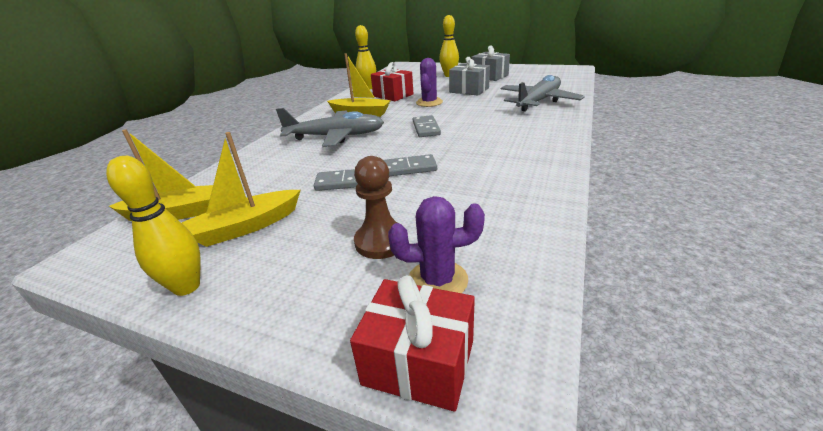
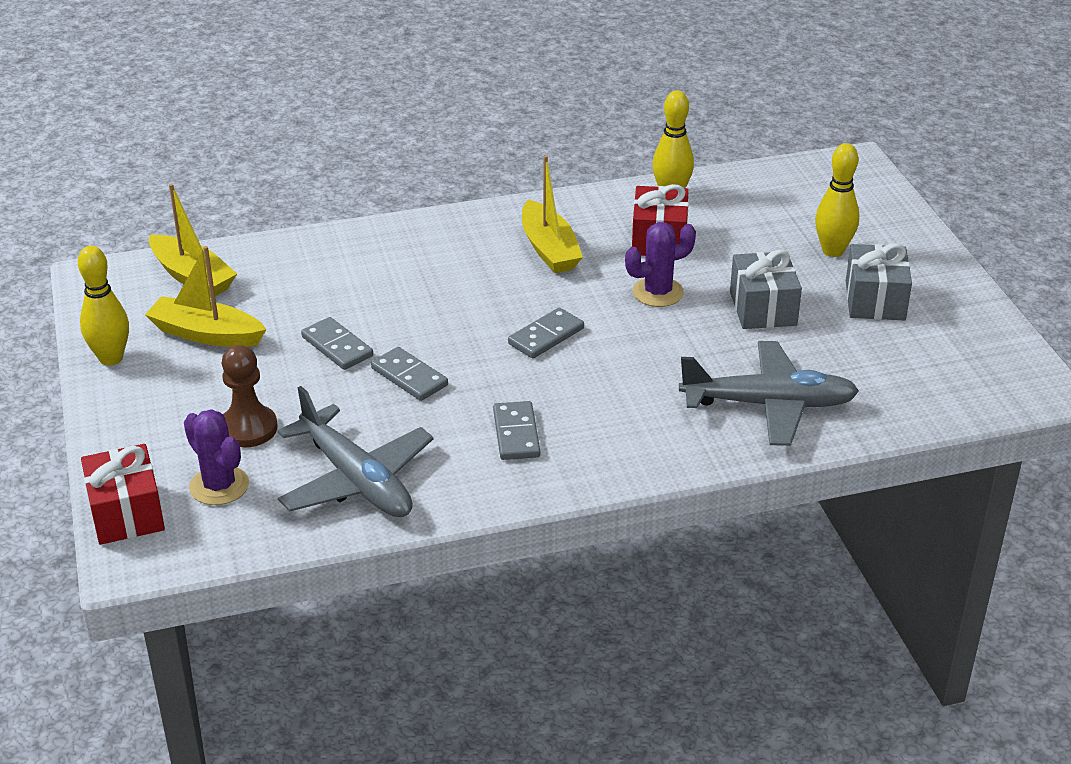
camera: 50 degrees right, 5 degrees up
grey plane [276,108,384,147] -> grey plane moved to [277,386,434,517]
none -> grey domino [493,401,540,460]

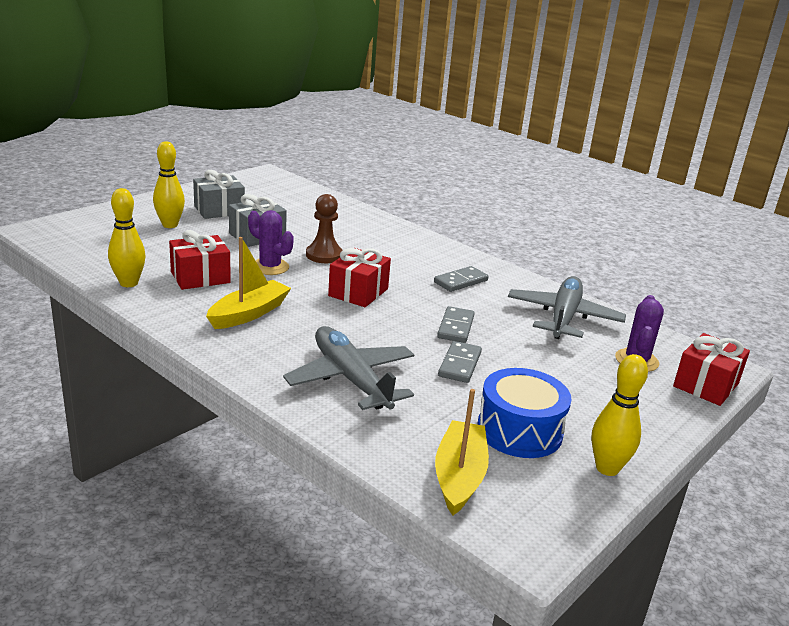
camera: 125 degrees left, 10 degrees down
yellow boat [145,246,267,347] -> blue drum [477,368,572,458]
brown pawn [222,345,278,448] -> brown pawn moved to [306,194,342,263]
grey domino [508,308,584,358] -> red gift [328,248,391,307]
grey plane [679,341,859,446] -> grey plane moved to [283,326,414,410]

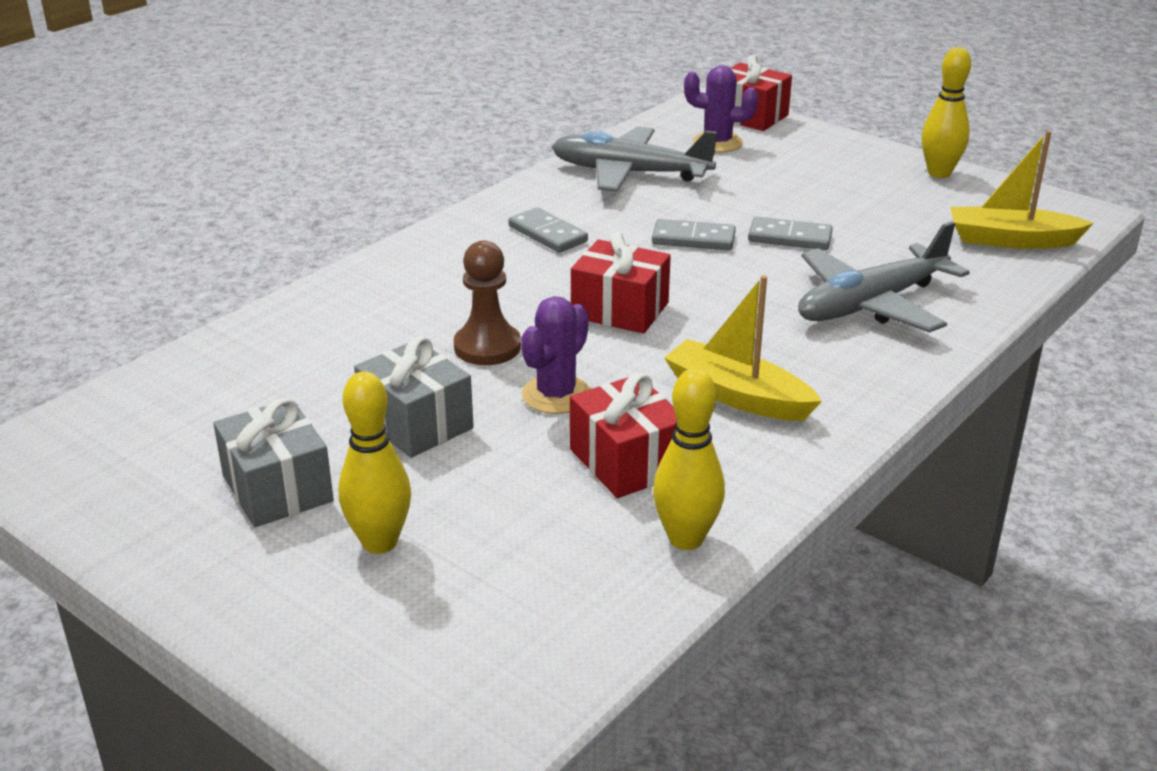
camera: 90 degrees left, 5 degrees up
blue drum [477,368,572,458] -> none

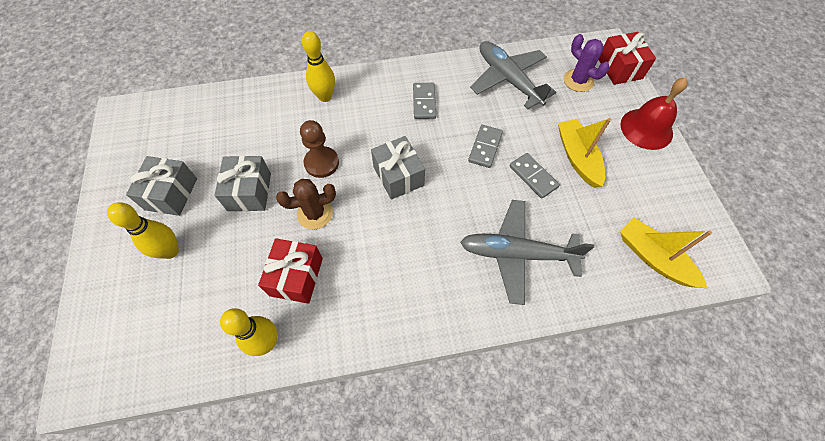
camera: 40 degrees right, 30 degrees up
purple cactus [521,296,591,414] -> brown cactus [276,179,336,229]
red gift [571,232,671,334] -> grey gift [371,136,425,200]
grey domino [652,219,736,250] -> grey domino turned 60 degrees clockwise [468,125,503,168]
yellow boat [664,275,822,421] -> yellow boat moved to [558,118,611,187]
yellow bowling pin [922,47,971,178] -> yellow bowling pin moved to [302,31,335,102]
none -> red bell [620,77,688,150]

